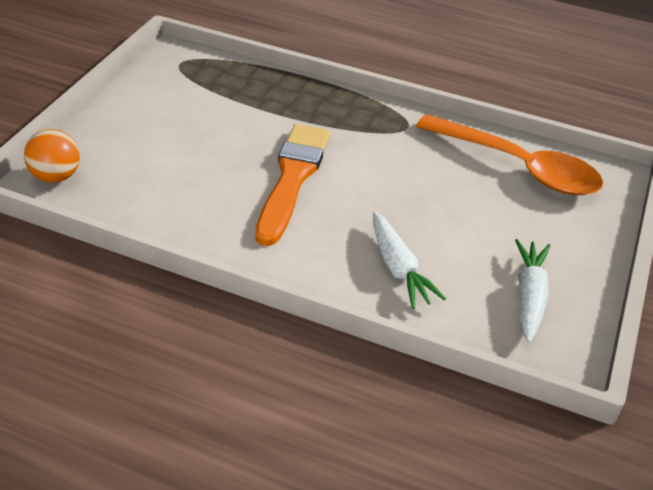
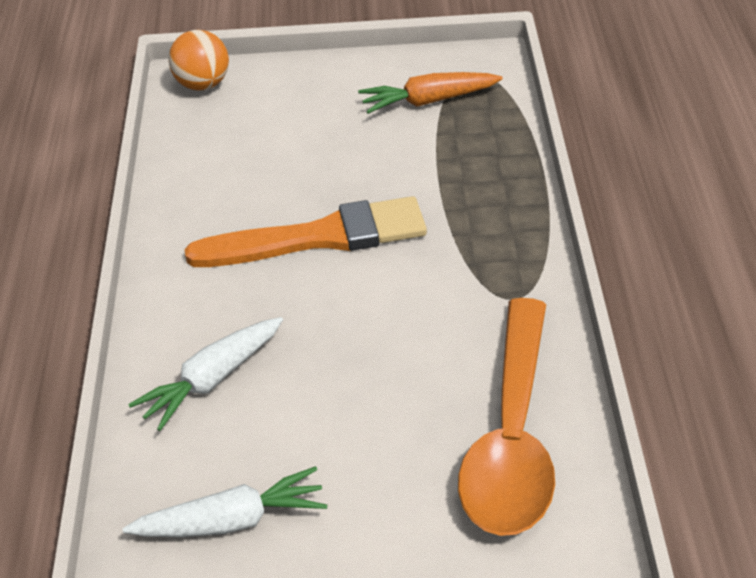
camera: 70 degrees right, 0 degrees up
none -> orange carrot [358,72,503,114]

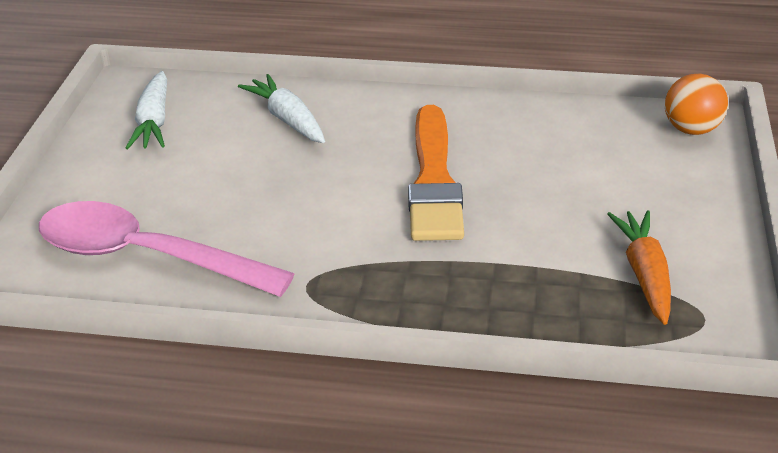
camera: 100 degrees right, 5 degrees down
orange spoon [458,298,555,536] -> pink spoon [39,201,295,297]

